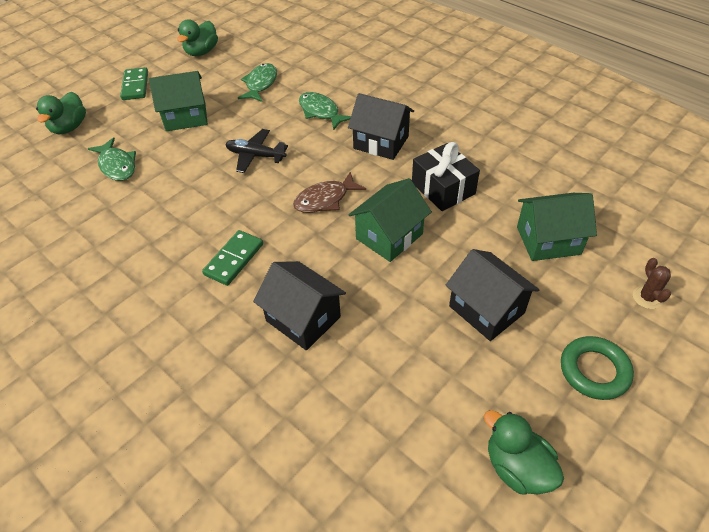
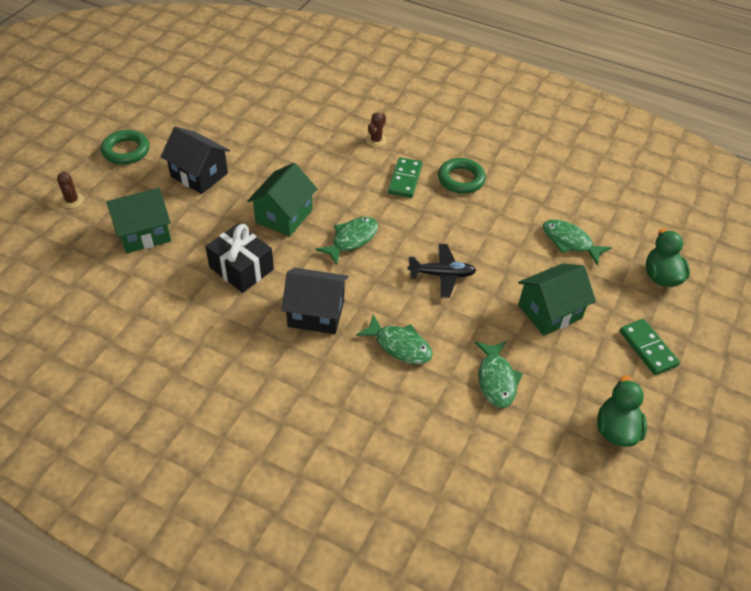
camera: 160 degrees right, 0 degrees up
black house [253,261,346,351] -> none
brown fish [293,172,366,213] -> green fish [316,217,378,265]
green duck [484,410,564,494] -> none
none -> brown cactus [366,112,387,147]
none -> green ring [438,158,486,194]

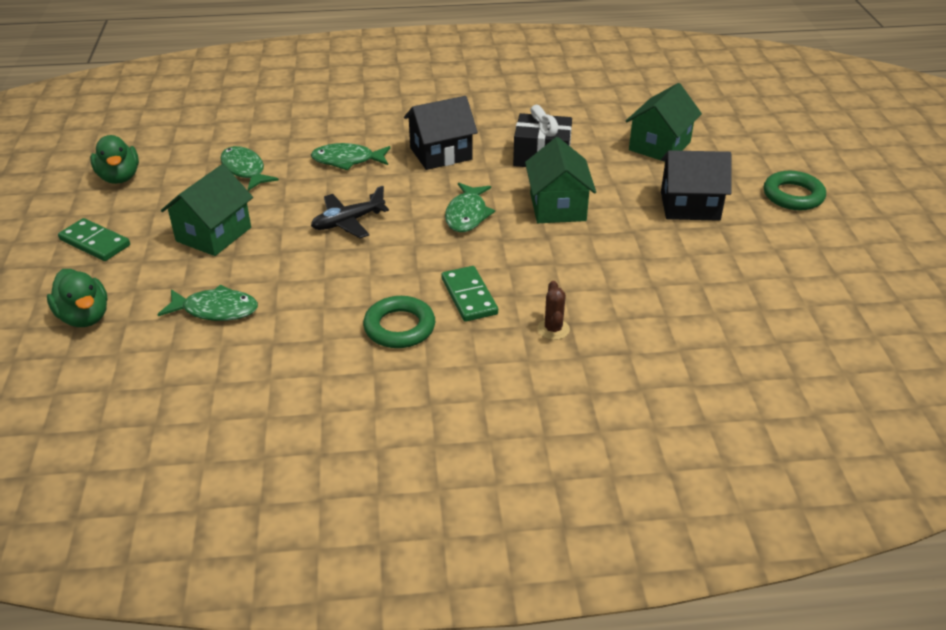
camera: 150 degrees right, 10 degrees down
brown cactus [57,171,84,209] -> none

